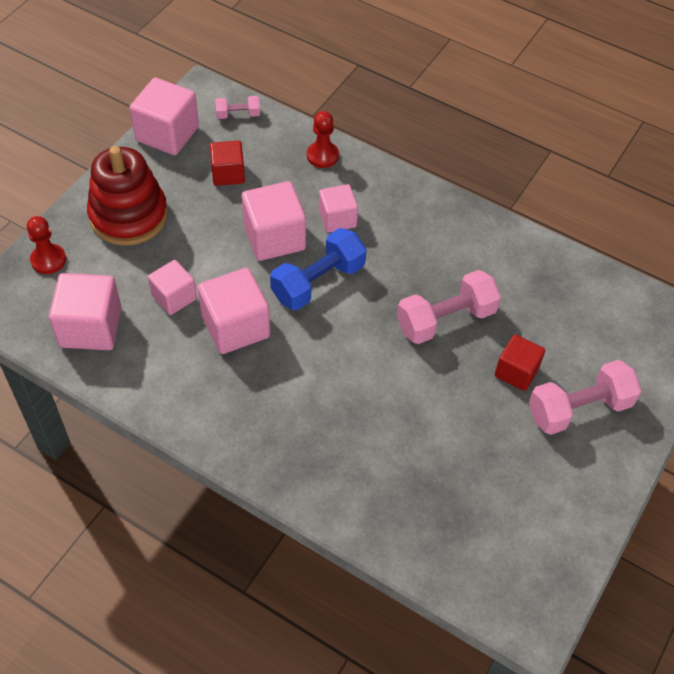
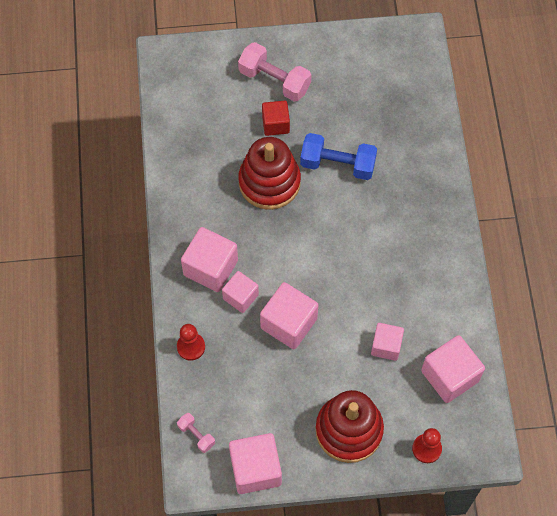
camera: 125 degrees left, 10 degrees up
pink cube [198,268,270,354] -> pink cube moved to [181,227,238,292]
red cube [210,141,245,186] -> none
blue dumbbell [270,228,367,310] -> blue dumbbell moved to [300,133,377,180]
pink dumbbell [397,270,501,344] -> red stacking toy [238,137,301,210]

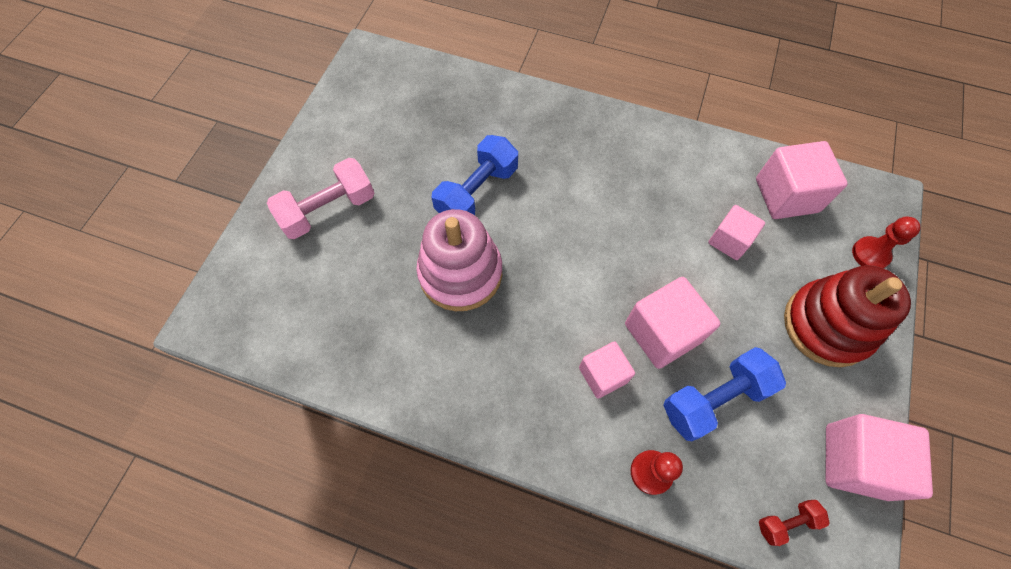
camera: 65 degrees left, 0 degrees up
pink dumbbell [177,413,215,453] -> red dumbbell [759,500,830,546]
pink cube [181,227,238,292] -> none
red stacking toy [238,137,301,210] -> pink stacking toy [416,209,502,311]
red cube [262,101,290,136] -> none
none -> blue dumbbell [663,347,786,441]

